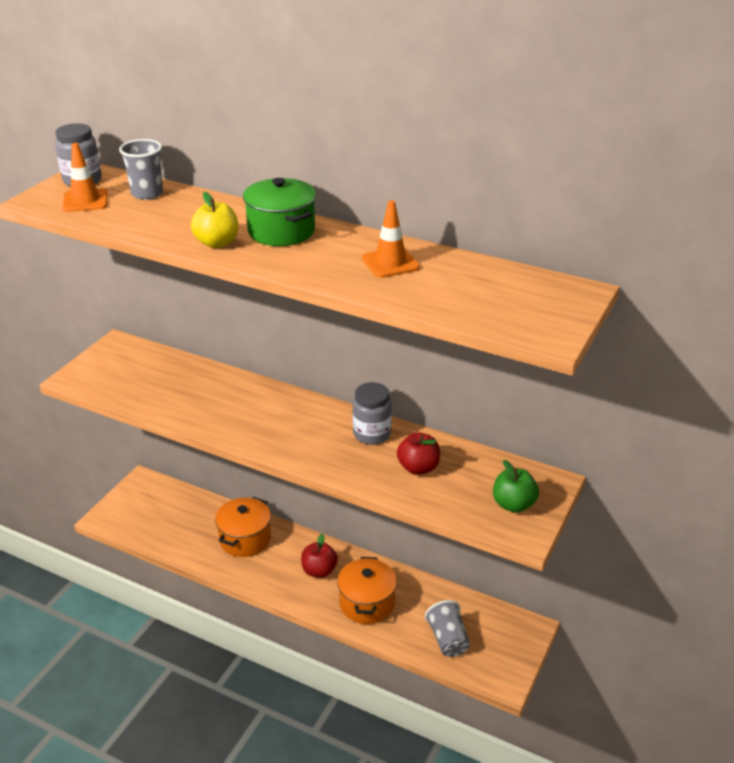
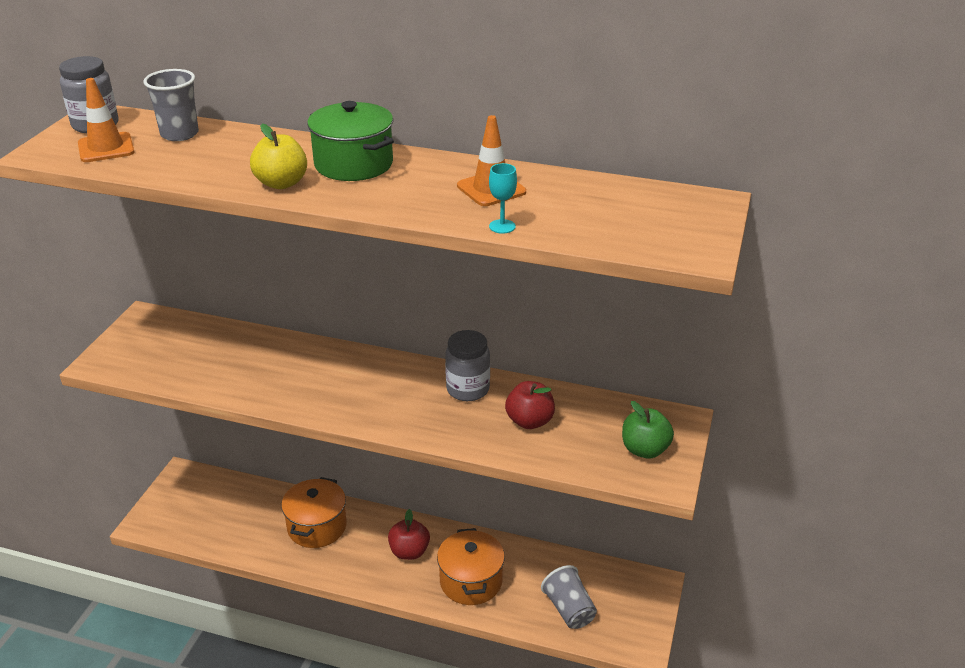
camera: 10 degrees left, 0 degrees up
none -> turquoise goblet [489,163,517,234]

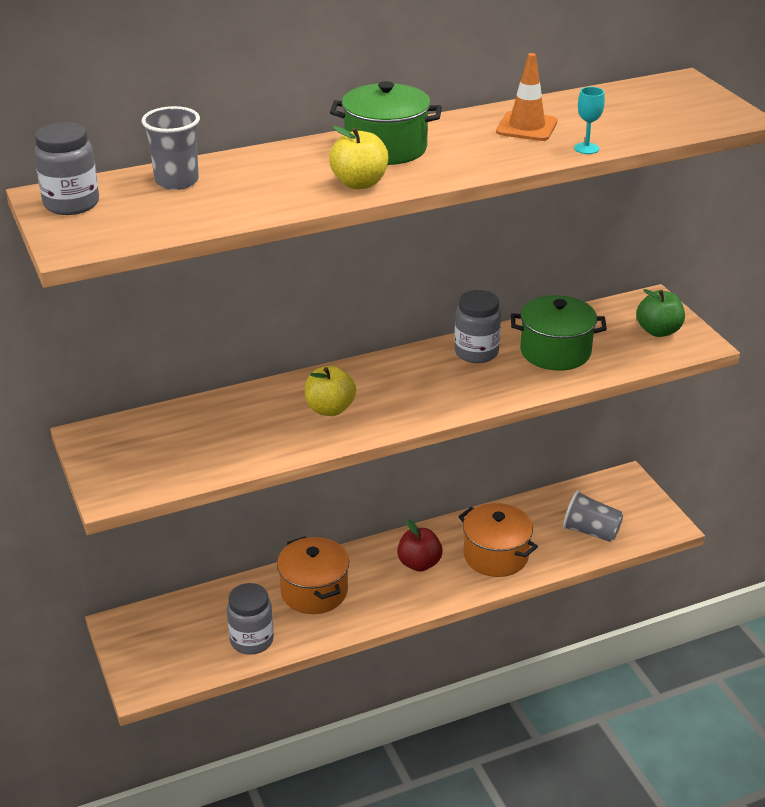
camera: 40 degrees left, 0 degrees up
orange traffic cone [78,78,135,162] -> none
red apple [505,381,555,429] -> green pot [511,295,607,371]
none -> grey jar [227,583,274,655]
none -> yellow apple [305,366,356,416]

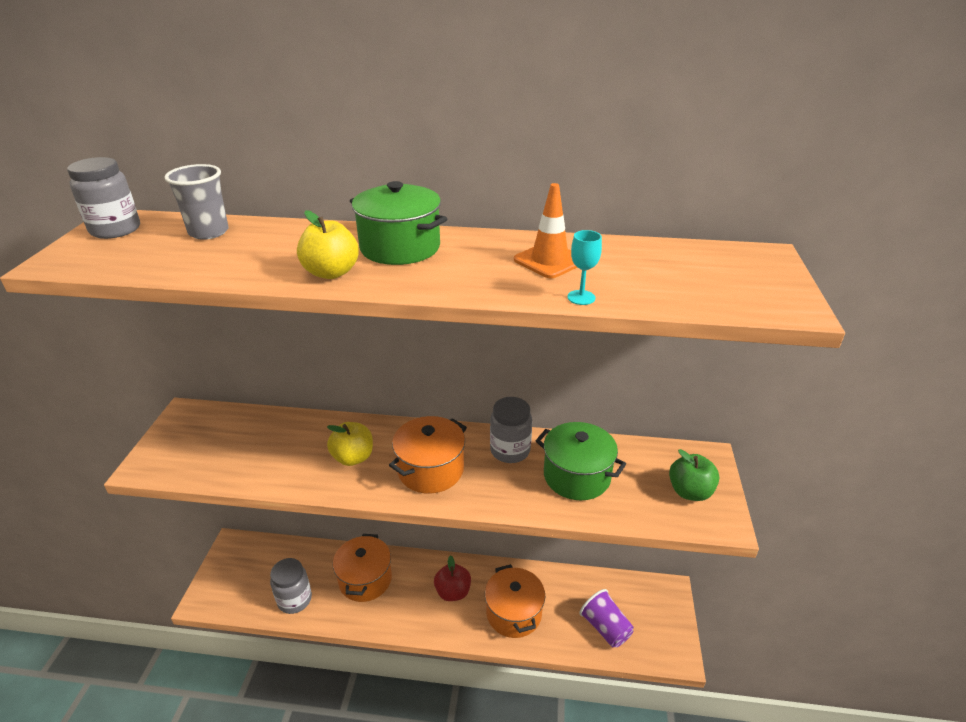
camera: 30 degrees right, 0 degrees up
grey cup [563,490,623,542] -> purple cup [579,589,634,647]
none -> orange pot [389,416,467,494]

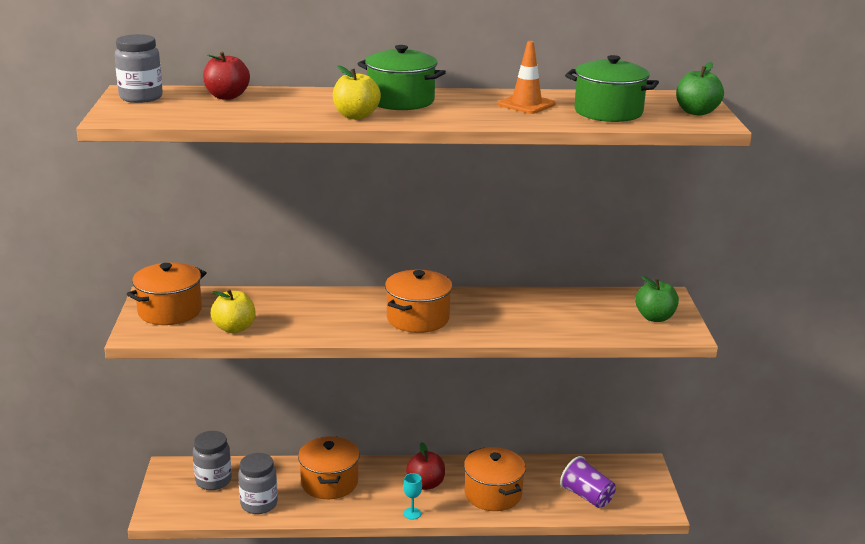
camera: 10 degrees left, 10 degrees down
grey cup [165,164,229,240] -> red apple [203,52,250,100]
yellow apple [327,422,373,466] -> yellow apple moved to [211,289,255,333]
grey jar [490,397,532,463] -> grey jar moved to [193,431,232,490]
green pot [535,422,626,500] -> green pot moved to [565,55,659,122]
turquoise goblet [567,230,602,305] -> turquoise goblet moved to [403,473,422,520]
none -> orange pot [127,262,207,325]
none -> green apple [676,62,724,115]

